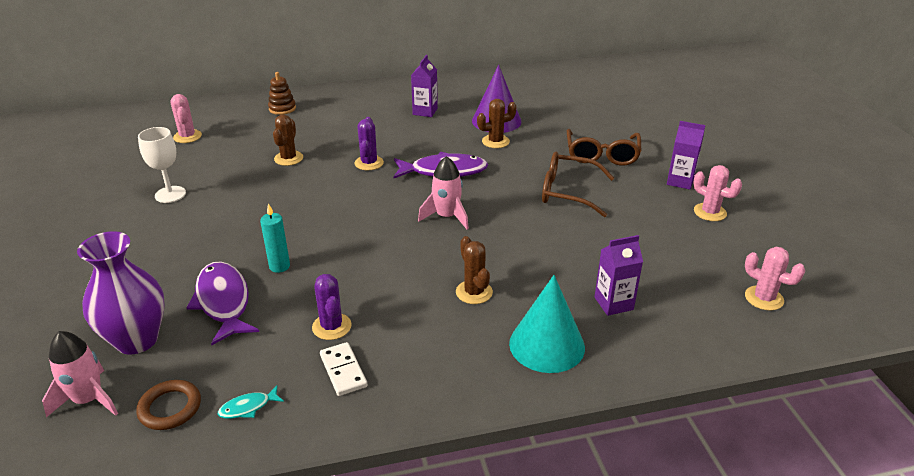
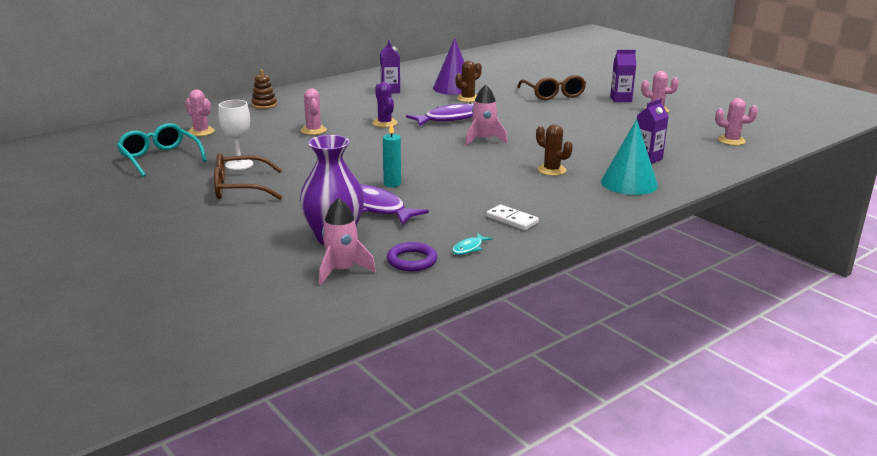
camera: 25 degrees left, 10 degrees down
brown ring [136,380,201,430] -> purple ring [387,242,437,271]
brown cactus [273,114,303,166] -> pink cactus [301,88,327,135]
purple cactus [312,274,352,340] -> none
brown glasses [542,152,614,217] -> brown glasses moved to [214,153,282,200]
none -> turquoise glasses [117,123,207,177]

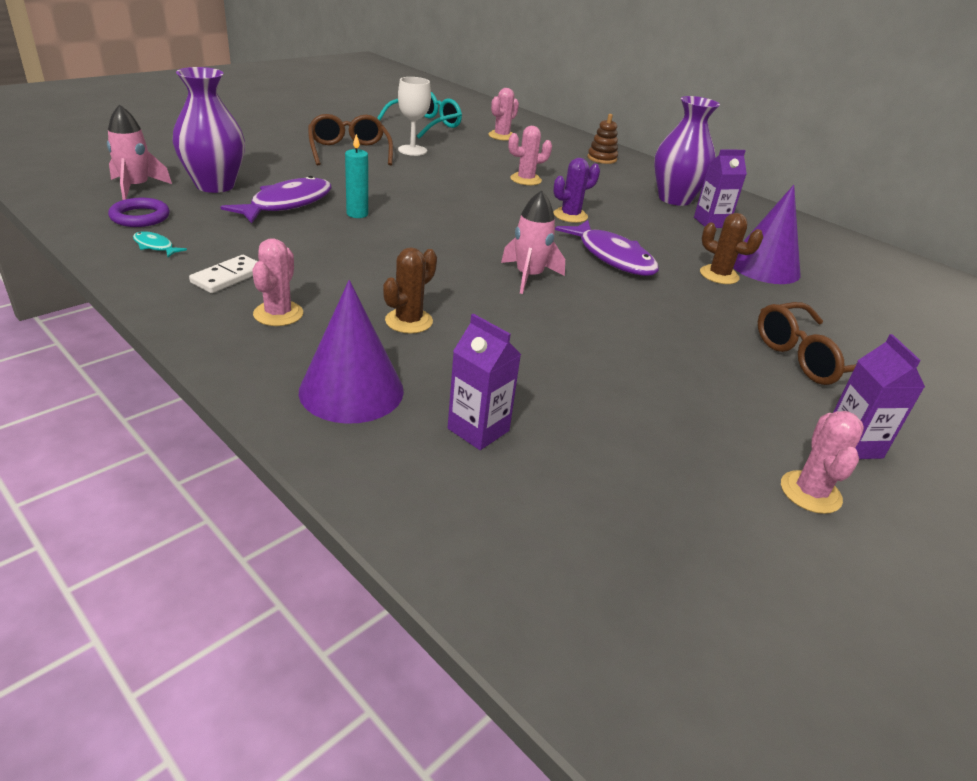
camera: 80 degrees right, 10 degrees up
turquoise cone [601,119,658,195] -> purple cone [299,280,404,424]
pink cactus [715,98,758,145] -> pink cactus moved to [252,238,303,326]
none -> purple vase [654,96,720,206]

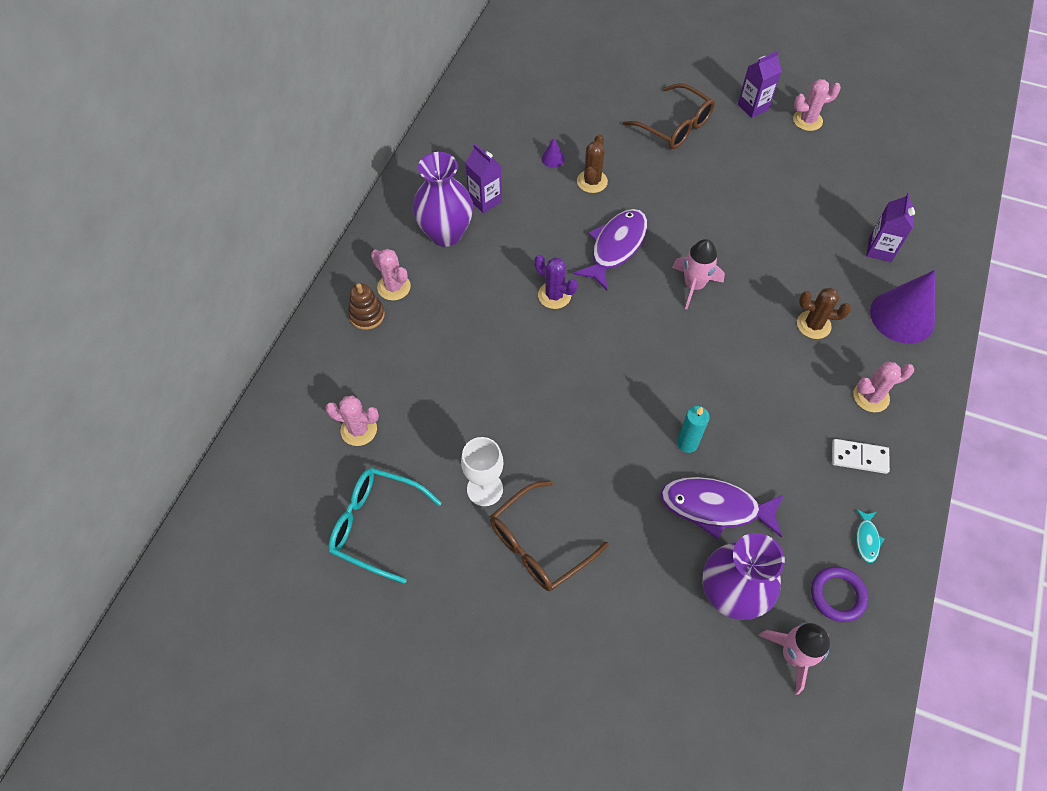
camera: 110 degrees left, 25 degrees up
pink cactus [508,126,552,185] -> pink cactus moved to [371,249,411,301]
purple cone [733,185,800,284] -> purple cone [541,138,565,168], size x0.41

